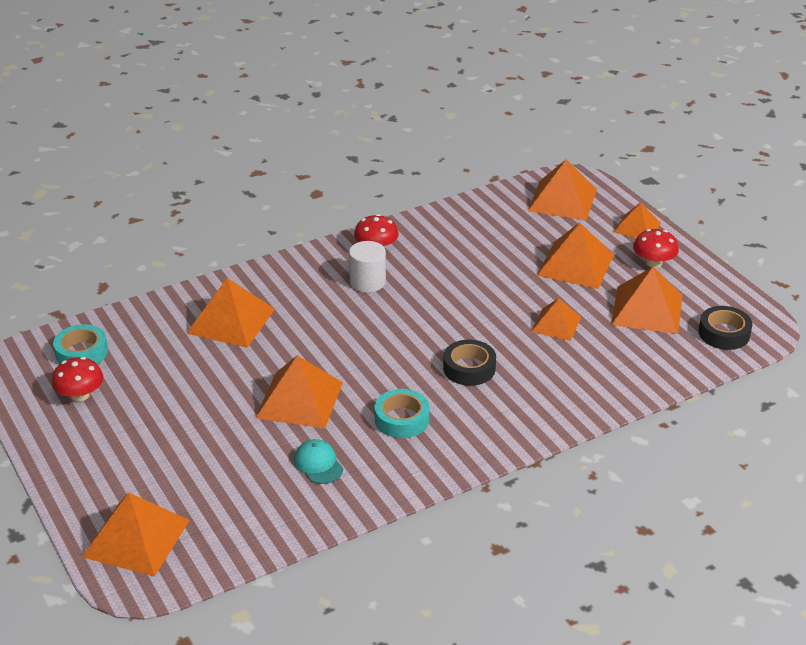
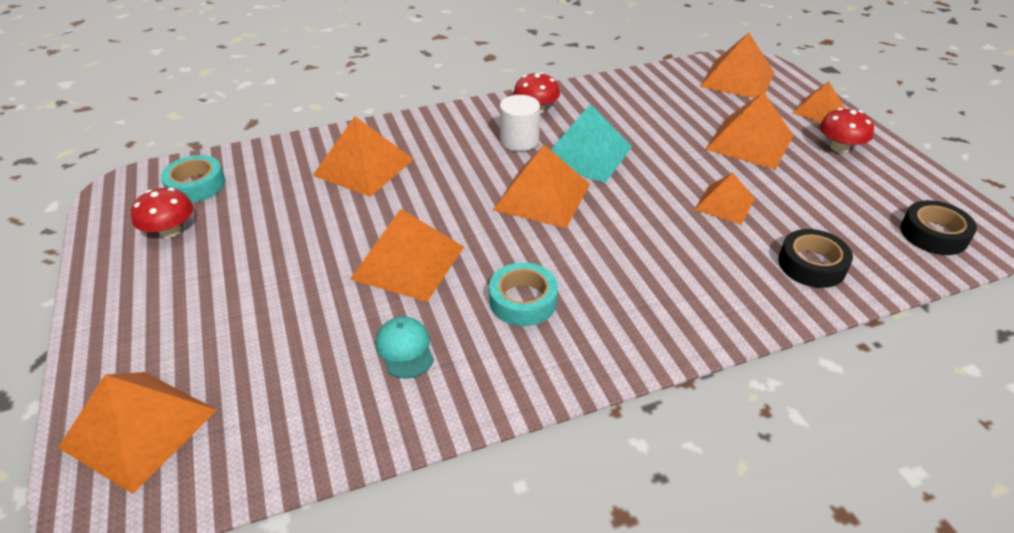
camera: 10 degrees right, 5 degrees up
black tape [443,340,496,386] -> black tape moved to [778,229,853,288]
orange pyramid [611,267,682,334] -> orange pyramid moved to [493,145,590,228]
none -> turquoise pyramid [551,104,632,183]

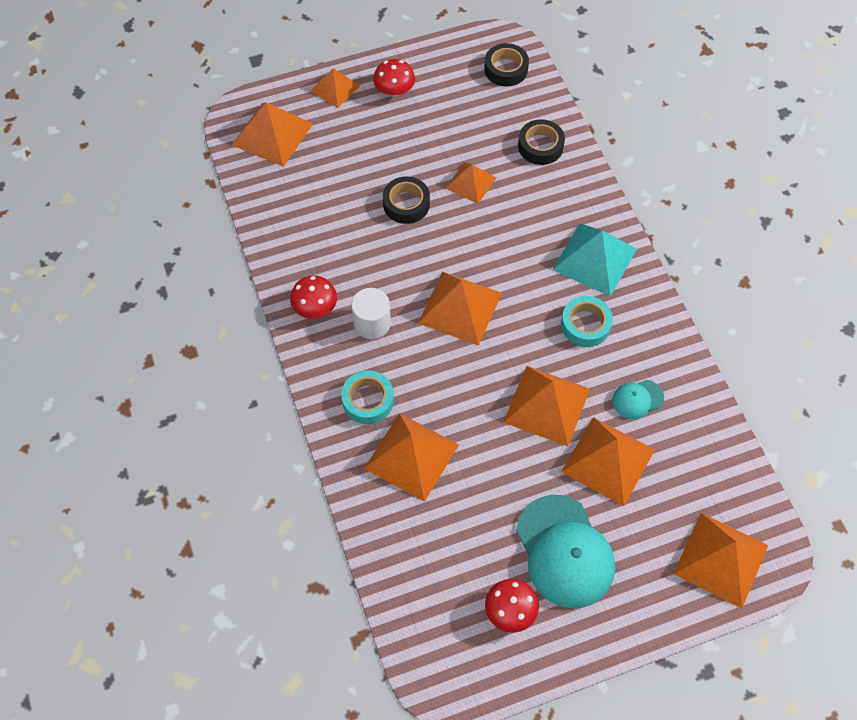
camera: 90 degrees left, 20 degrees up
turquoise tape [161,155,225,202] -> turquoise tape moved to [341,370,394,424]
turquoise pyramid [551,104,632,183] -> turquoise pyramid moved to [553,223,637,297]
orange pyramid [705,92,794,170] -> orange pyramid moved to [561,417,655,506]
none -> black tape [383,177,430,224]
none -> turquoise cap [516,495,615,608]

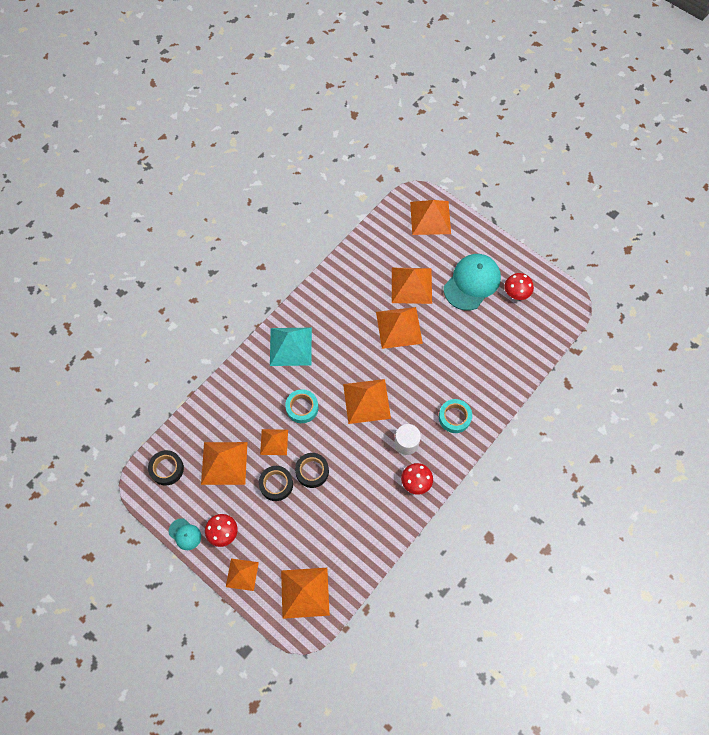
camera: 120 degrees left, 5 degrees up
orange pyramid [364,413,459,502] -> orange pyramid moved to [201,442,247,485]
black tape [518,119,565,165] -> black tape moved to [259,466,293,501]
turquoise tape [561,296,613,347] -> turquoise tape moved to [285,389,318,423]
turquoise cap [612,380,664,419] -> turquoise cap moved to [169,518,201,550]

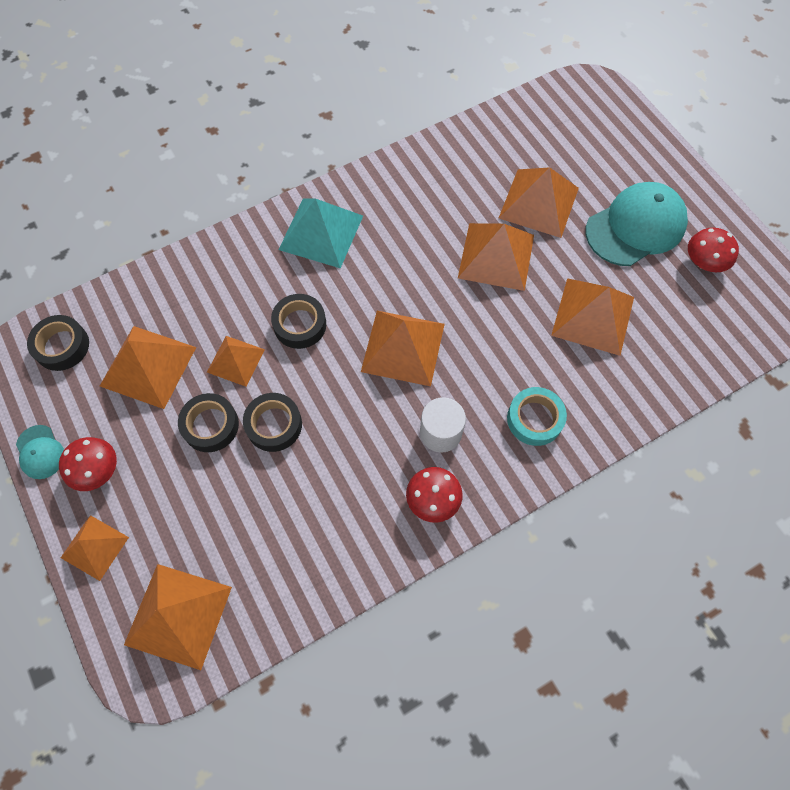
camera: 20 degrees right, 0 degrees up
turquoise tape [285,389,318,423] -> black tape [271,294,326,349]
orange pyramid [410,200,451,235] -> orange pyramid moved to [551,278,634,356]

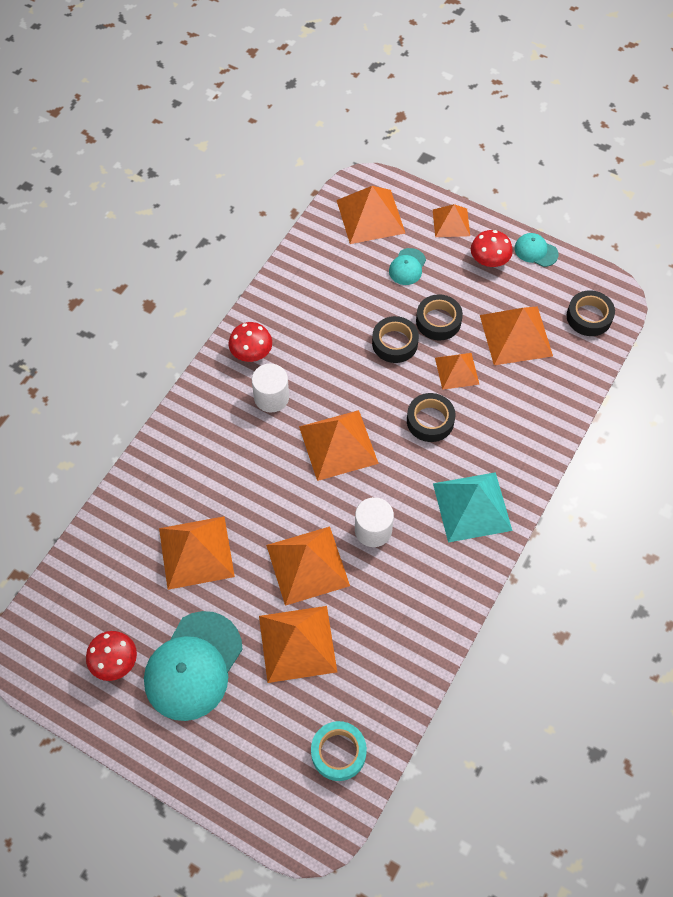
camera: 150 degrees right, 5 degrees down
turquoise tape [507,387,567,446] -> turquoise tape moved to [311,721,367,781]
none -> white cylinder [355,497,394,547]
none -> turquoise cap [389,248,426,285]

